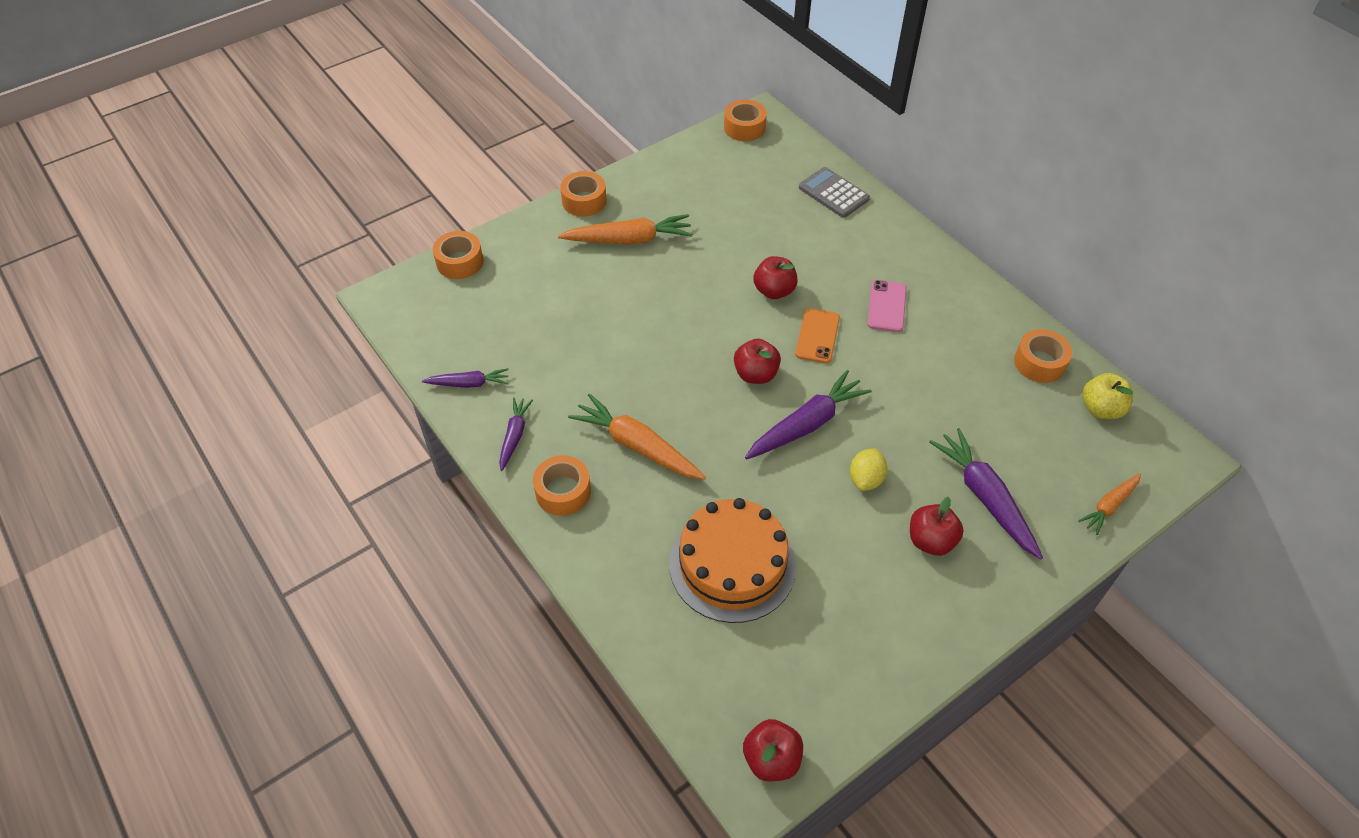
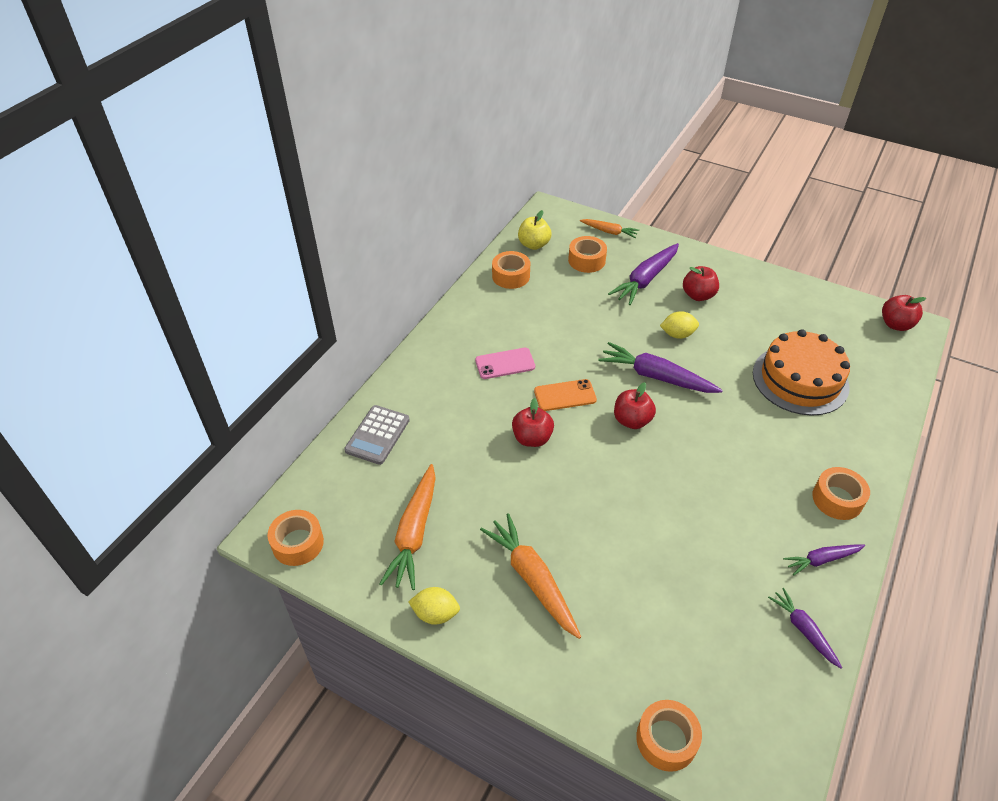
camera: 115 degrees left, 5 degrees down
orange tape [560,171,606,217] -> orange tape moved to [568,236,607,273]
orange carrot [568,393,706,480] -> orange carrot moved to [380,464,436,590]
none -> yellow lemon [408,587,460,625]

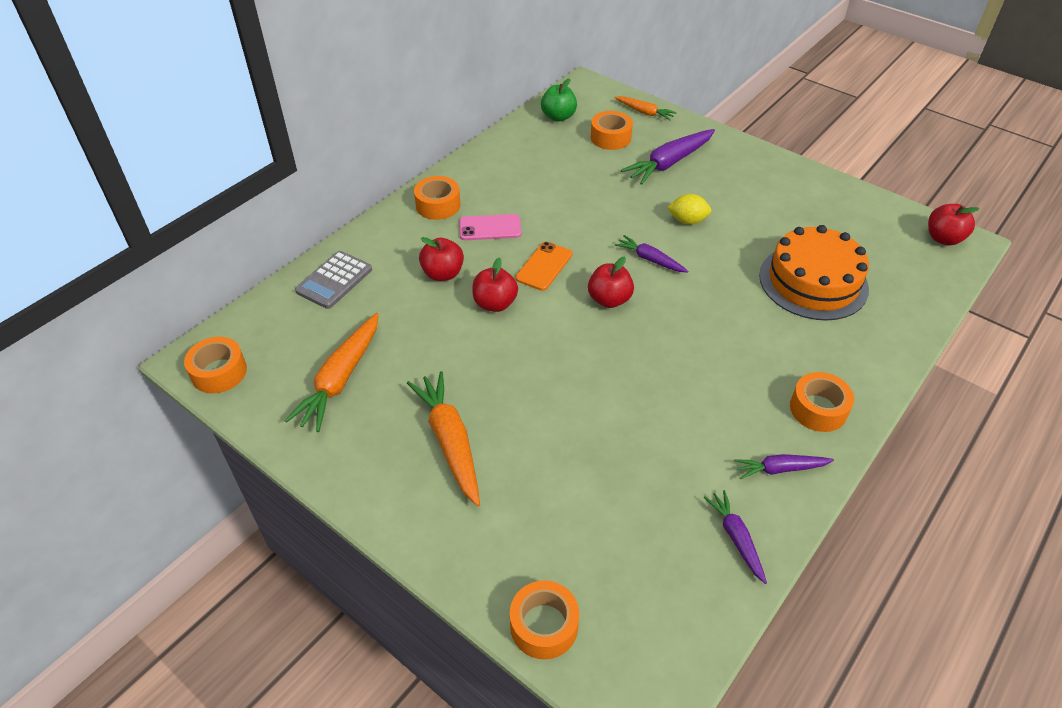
camera: 10 degrees right, 0 degrees up
yellow lemon [408,587,460,625] -> none
orange tape [492,251,530,289] -> orange tape moved to [414,176,461,220]
yellow apple [518,210,551,250] -> green apple [541,78,577,122]
orange phone [534,379,597,411] -> orange phone turned 60 degrees counterclockwise [515,242,572,291]
purple carrot [599,342,723,393] -> purple carrot [615,235,688,273], size x0.58
red apple [683,266,719,301] -> red apple moved to [419,237,464,281]

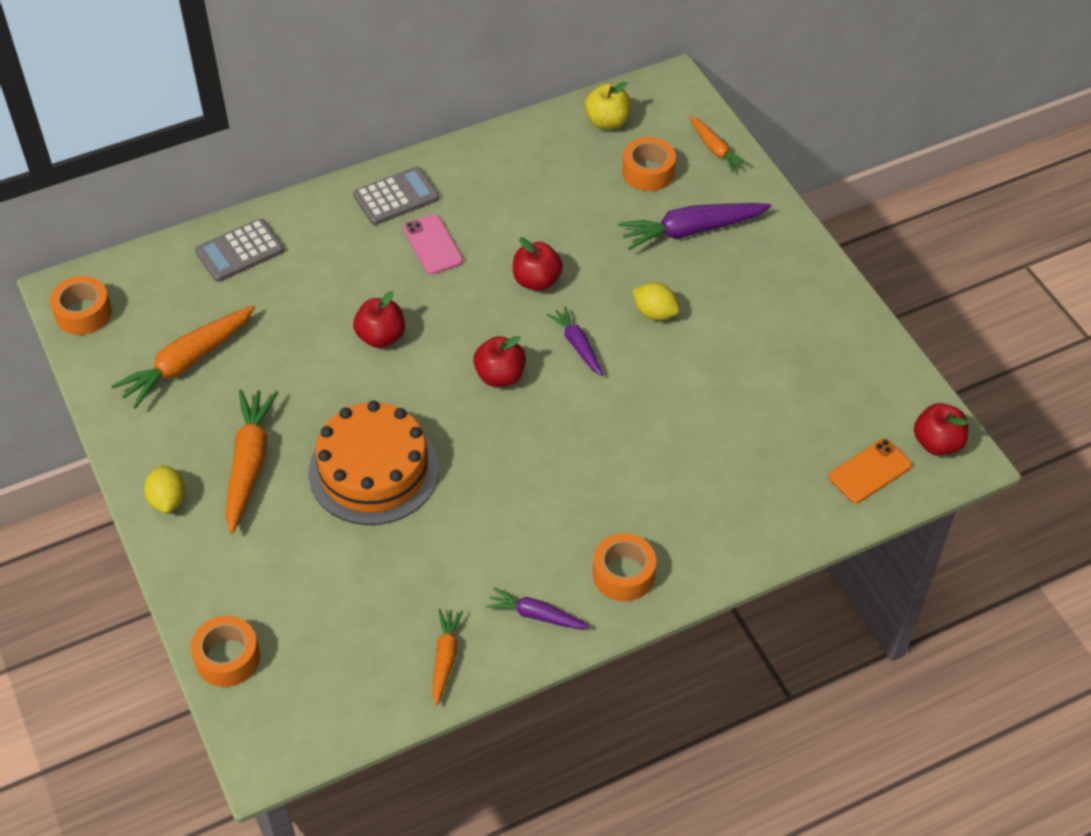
camera: 25 degrees right, 5 degrees up
orange tape [414,176,461,220] -> grey calculator [353,167,439,225]
red apple [419,237,464,281] -> red apple moved to [513,237,563,291]
pink phone [459,214,521,240] -> pink phone turned 45 degrees clockwise [403,214,463,275]
orange phone [515,242,572,291] -> orange phone moved to [829,438,912,503]
green apple [541,78,577,122] -> yellow apple [585,82,631,130]
purple carrot [703,490,767,584] -> orange carrot [432,609,464,706]
orange cake [759,225,869,321] -> orange cake moved to [308,401,439,525]
none -> yellow lemon [144,465,185,513]

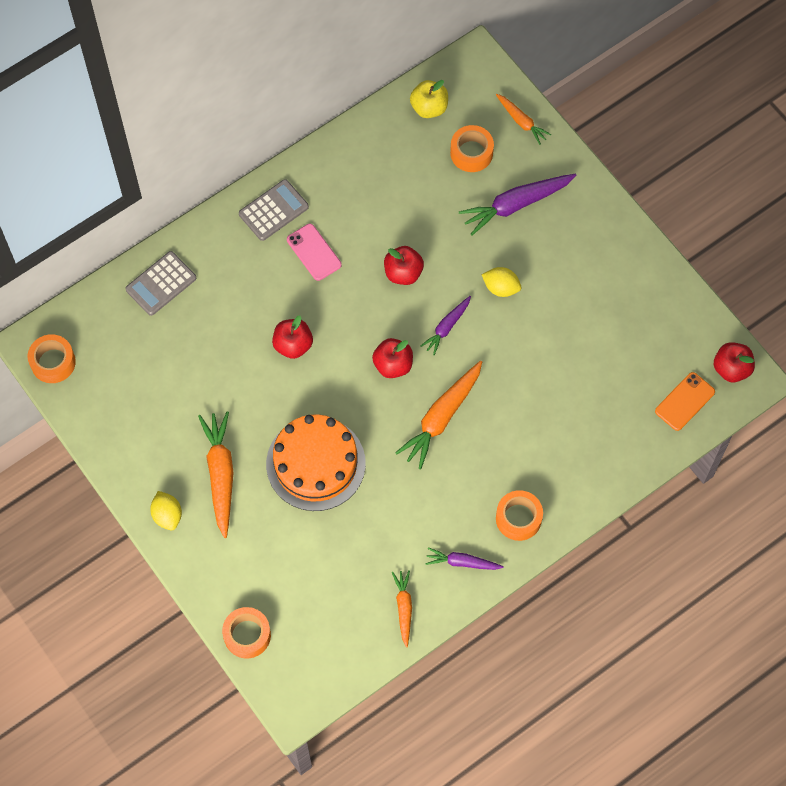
camera: 10 degrees left, 15 degrees up
orange carrot [111,305,255,409] -> orange carrot moved to [395,361,482,469]
purple carrot [547,306,603,376] -> purple carrot turned 105 degrees counterclockwise [421,296,471,355]

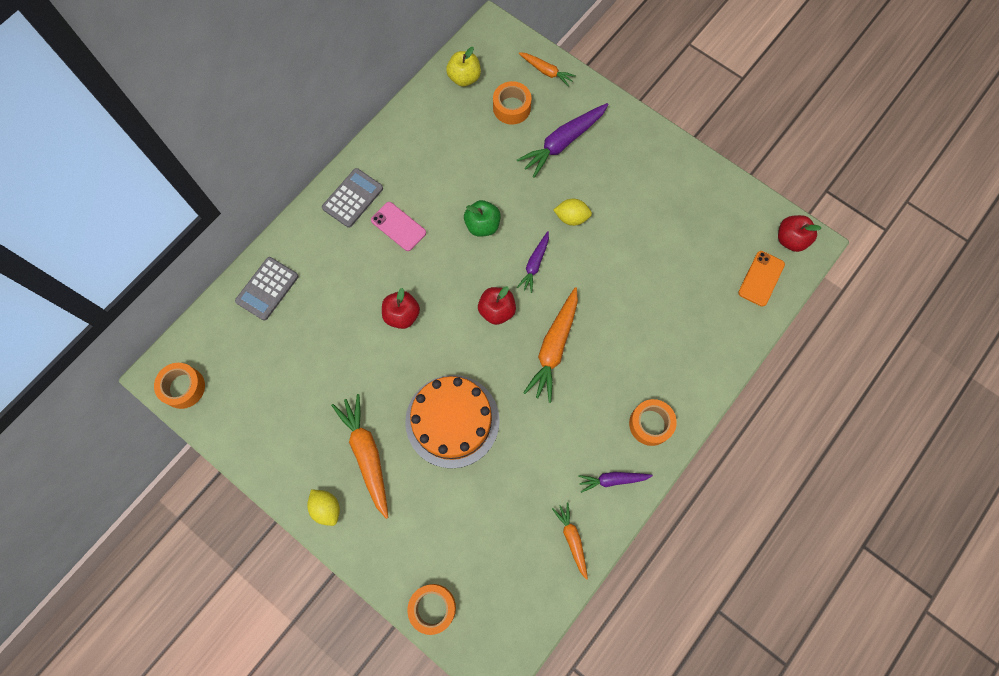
camera: 15 degrees left, 5 degrees up
red apple [384,246,424,285] -> green apple [464,200,501,237]

